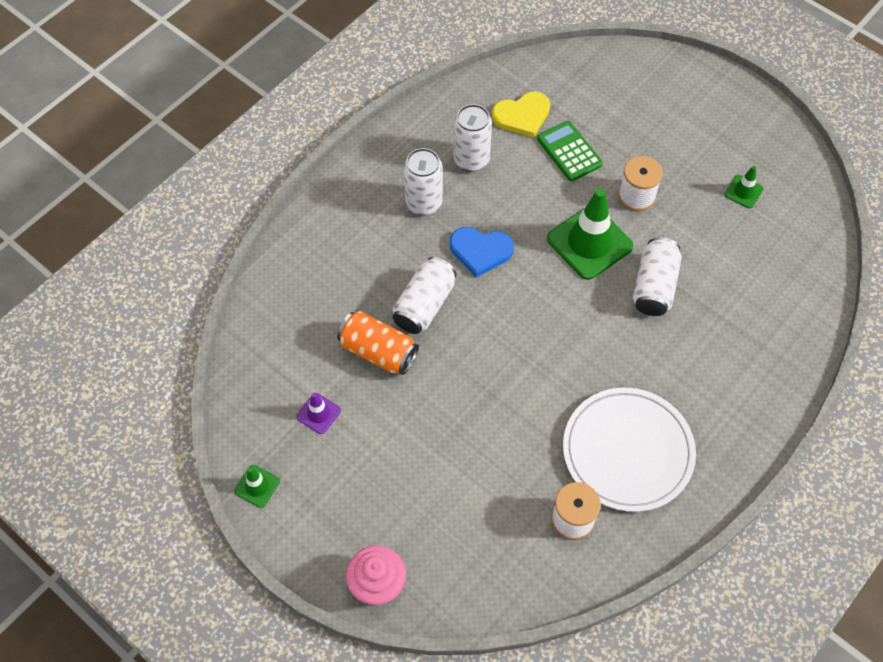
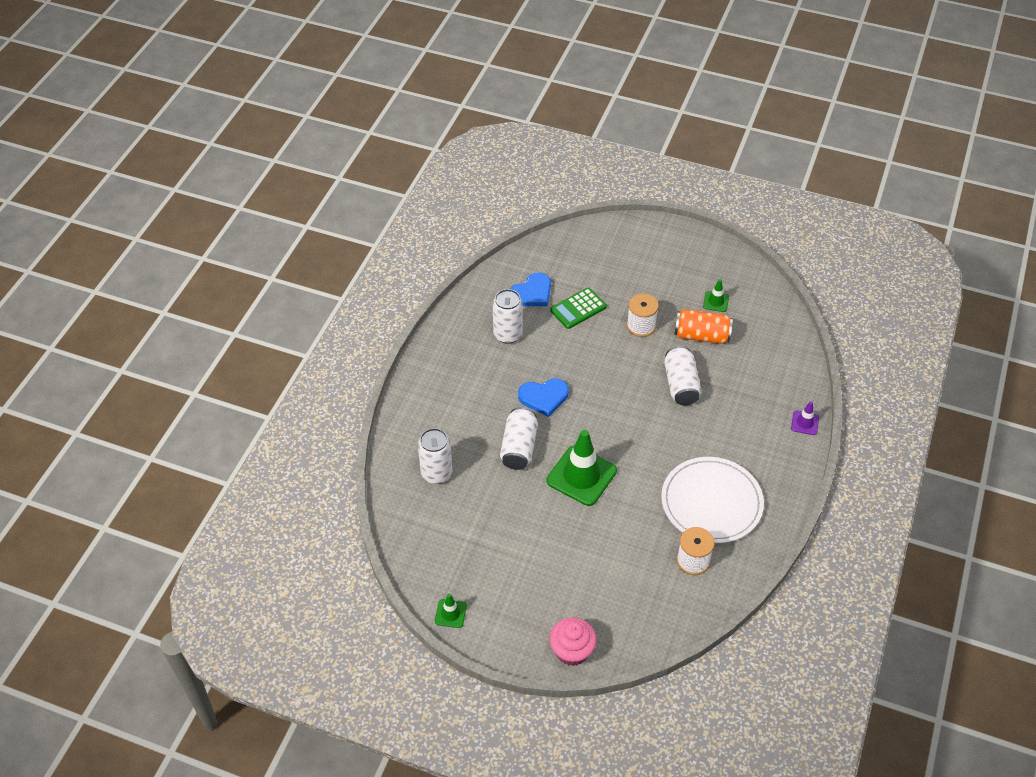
camera: 20 degrees left, 10 degrees down
purple traffic cone [296,393,341,434] -> purple traffic cone moved to [791,401,819,435]
orange can [337,311,419,375] -> orange can moved to [674,309,733,344]
white can [404,148,443,215] -> white can moved to [418,428,452,484]
yellow heart [492,92,550,138] -> blue heart [510,272,551,306]
green calculator [537,121,603,181] -> green calculator turned 75 degrees counterclockwise [550,287,607,329]
green traffic cone [547,188,634,280] -> green traffic cone moved to [547,430,617,506]

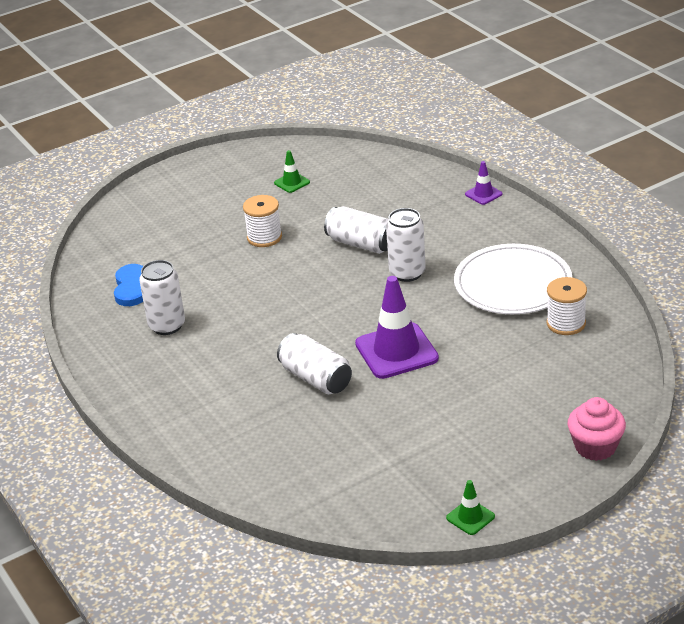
camera: 50 degrees left, 15 degrees down
white can [418,428,452,484] -> white can moved to [386,208,426,282]
blue heart [518,378,569,417] -> none
green traffic cone [547,430,617,506] -> purple traffic cone [355,276,439,379]
green calculator [550,287,607,329] -> none
orange can [674,309,733,344] -> none

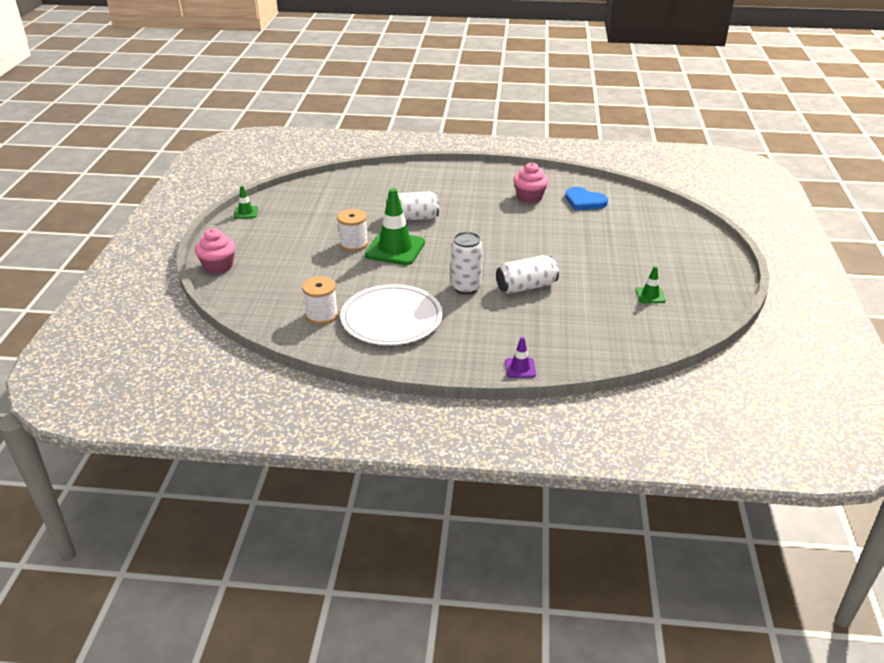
camera: 125 degrees right, 0 degrees up
white can [139,260,185,335] -> pink cupcake [513,162,548,203]
white spool [243,195,282,247] -> white spool moved to [337,209,368,251]
purple traffic cone [355,276,439,379] -> green traffic cone [365,188,425,265]

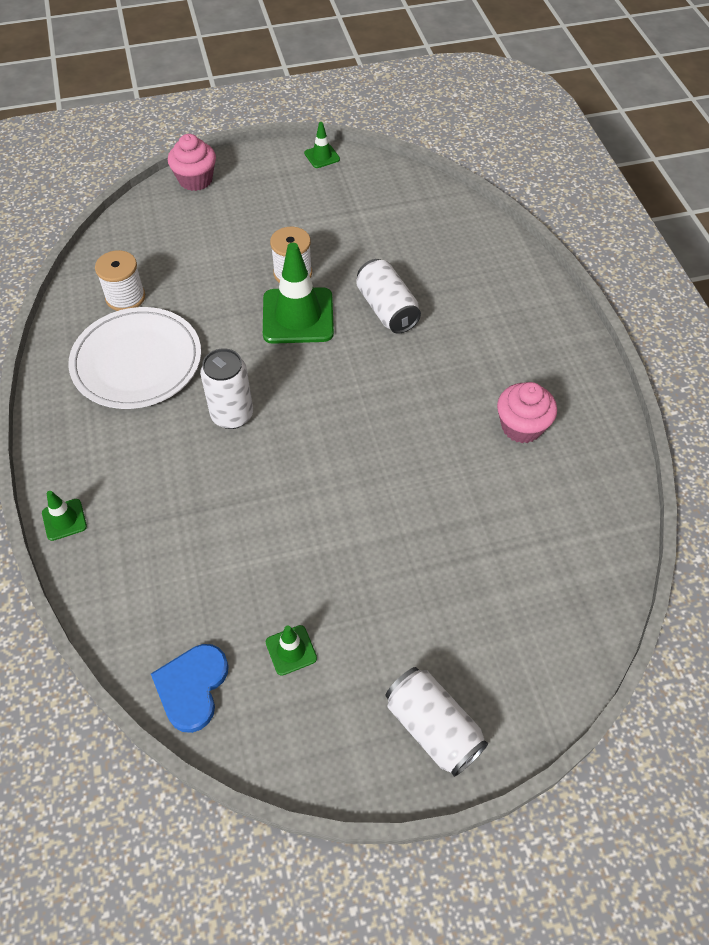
camera: 70 degrees right, 20 degrees up
white can [496,255,559,294] -> white can moved to [386,667,488,777]
purple traffic cone [505,337,536,378] -> green traffic cone [42,491,87,541]
blue heart [565,187,608,210] -> blue heart moved to [151,644,229,733]

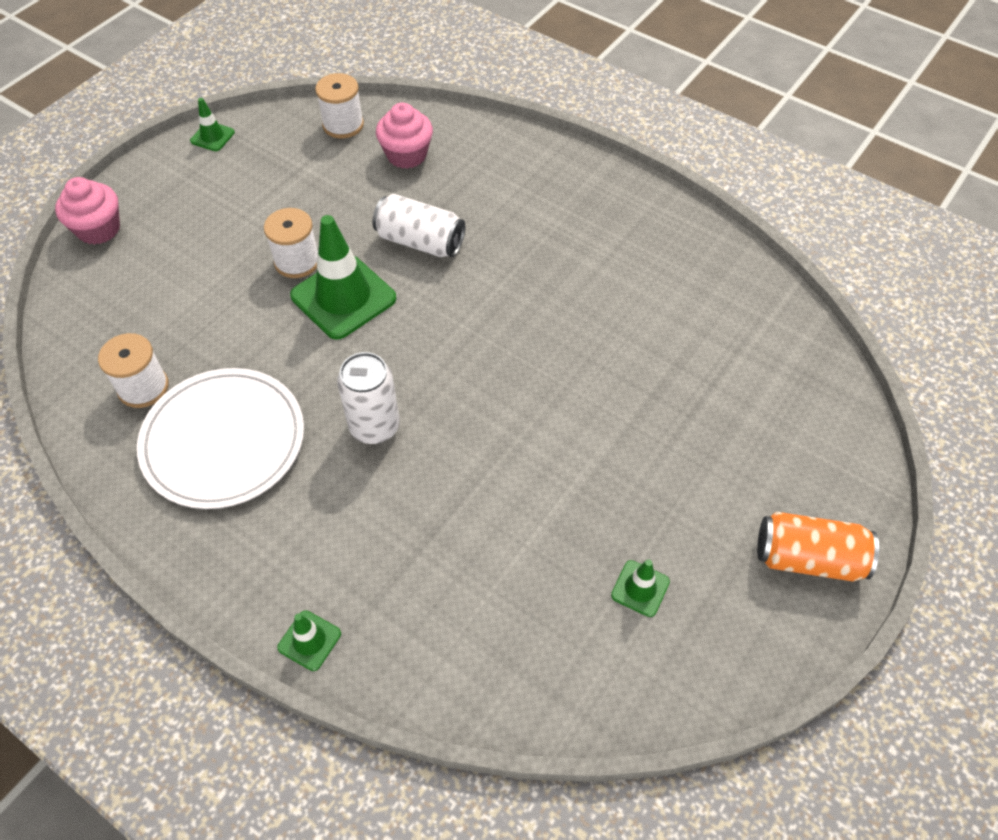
camera: 40 degrees left, 0 degrees up
blue heart [151,644,229,733] -> none
white can [386,667,488,777] -> orange can [757,512,879,582]
pink cupcake [497,382,557,443] -> pink cupcake moved to [376,103,433,169]
none -> white spool [315,73,364,138]

